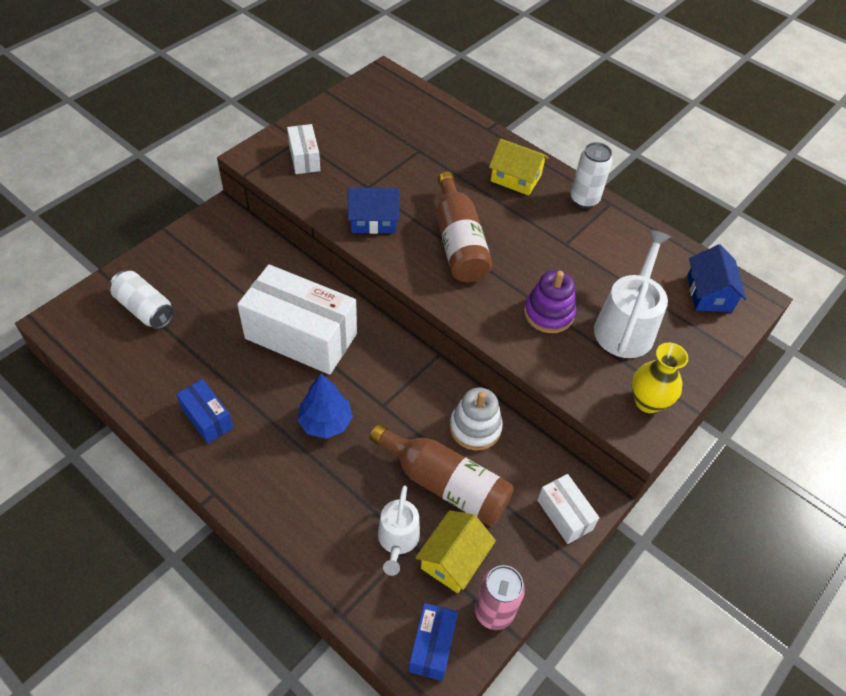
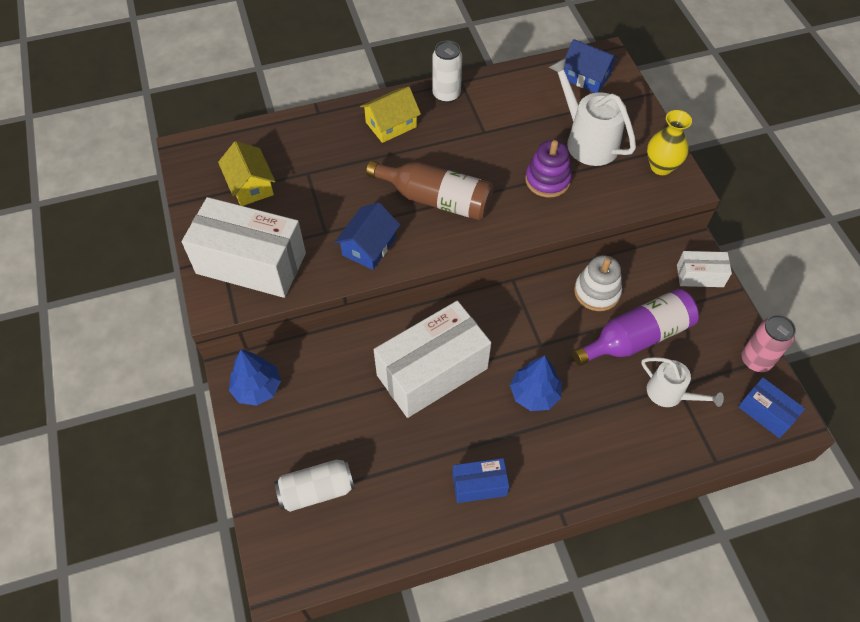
camera: 55 degrees left, 5 degrees up
white box [287,124,320,174] -> white box [182,197,306,298], size x2.07
brown bottle [370,424,514,526] -> purple bottle [572,289,699,366]
yellow house [415,510,496,593] -> yellow house moved to [218,141,275,206]
none -> blue tree [229,350,281,406]

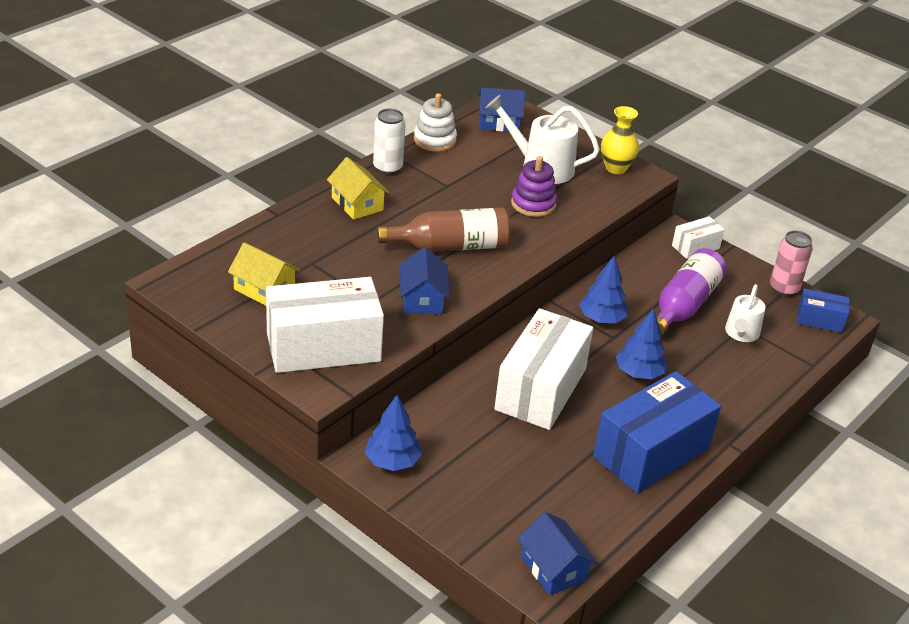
camera: 35 degrees left, 20 degrees down
white can [274,460,355,512] -> none
yellow house [360,87,421,143] -> yellow house turned 60 degrees counterclockwise [327,157,390,220]
blue box [452,458,509,503] -> blue box [593,371,721,493], size x2.07
white stacking toy [574,255,622,311] -> white stacking toy moved to [414,93,457,152]
white watering can [641,357,724,407] -> white watering can turned 105 degrees clockwise [725,284,766,342]
none -> blue house [517,512,598,596]
none -> blue tree [579,256,628,323]

